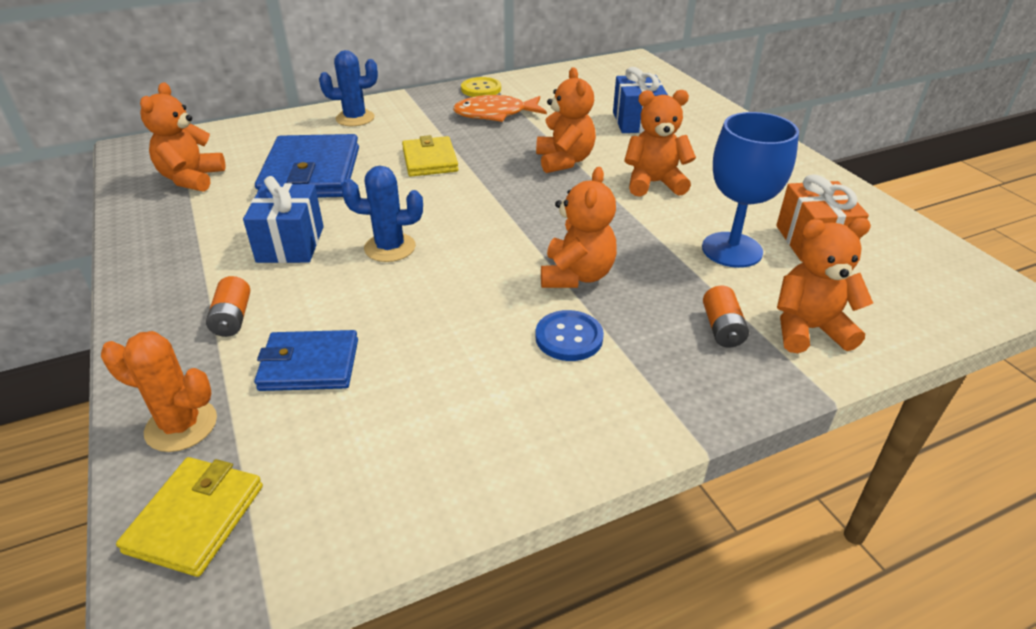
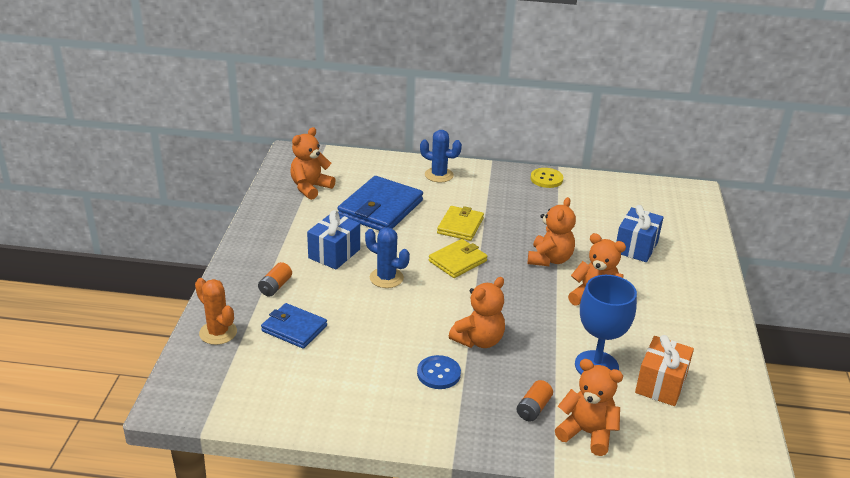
camera: 30 degrees right, 5 degrees down
yellow wallet [116,457,263,577] -> yellow wallet moved to [429,239,488,278]
orange fish [453,95,547,122] -> none

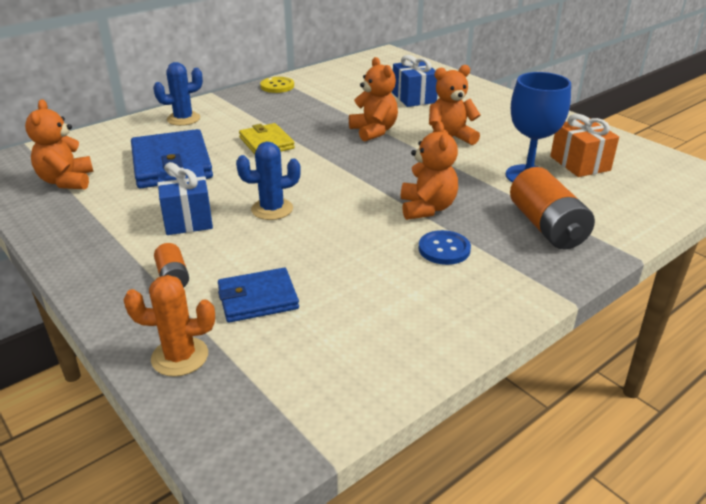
camera: 45 degrees left, 0 degrees up
yellow wallet [429,239,488,278] -> none
orange battery [517,380,553,421] -> orange battery [510,167,595,250], size x1.96
orange teddy bear [555,359,623,456] -> none

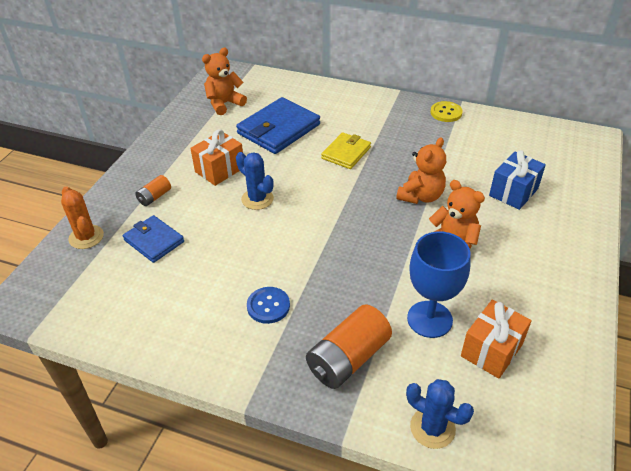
camera: 60 degrees right, 10 degrees up
blue cactus [153,62,203,126] -> blue cactus moved to [406,379,474,449]
blue gift [157,162,213,235] -> orange gift [190,129,243,186]
orange teddy bear [401,121,458,220] -> none

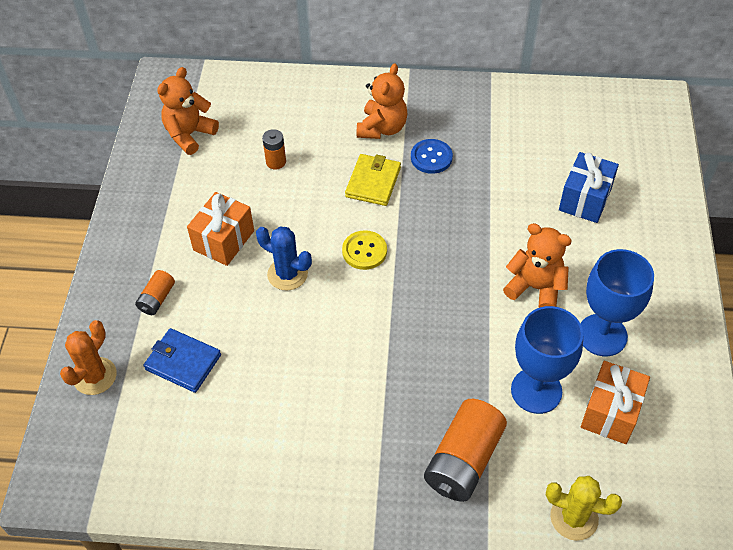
camera: 15 degrees left, 10 degrees up
orange cactus [61,186,104,249] -> orange cactus turned 75 degrees clockwise [60,320,117,395]
blue wallet [236,97,320,154] -> orange battery [262,129,286,169]
blue button [247,287,290,324] -> blue button moved to [411,139,453,174]
orange teddy bear [396,137,446,204] -> orange teddy bear moved to [357,63,408,139]
blue cactus [406,379,474,449] -> yellow cactus [546,476,622,541]
yellow button [430,101,463,122] -> yellow button moved to [342,230,387,270]
none -> blue goblet [580,249,654,356]

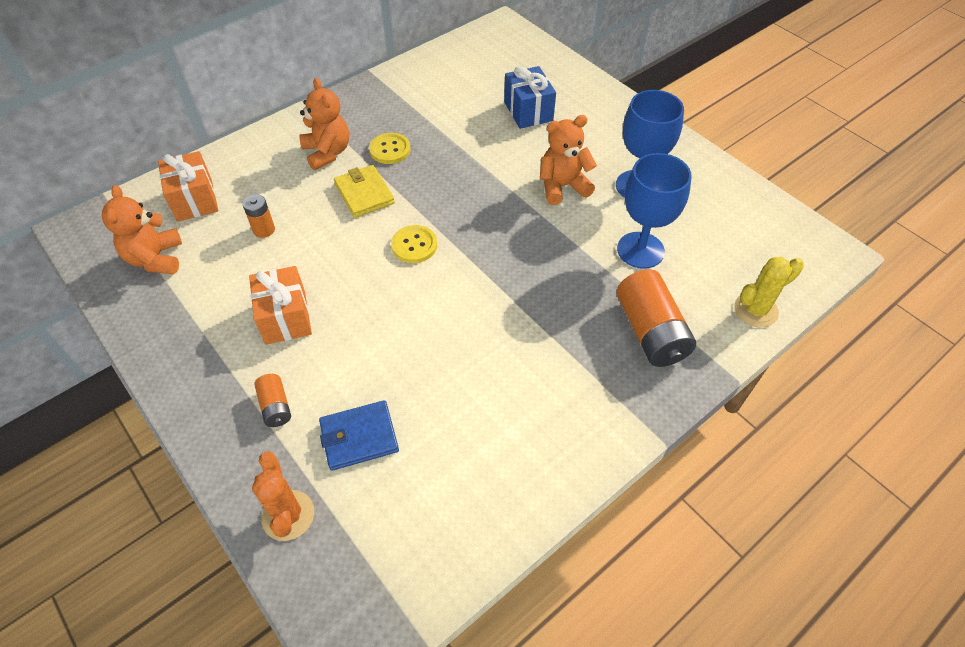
camera: 45 degrees left, 0 degrees up
blue cactus [256,227,312,291] -> none
blue button [411,139,453,174] -> yellow button [369,133,410,164]
orange gift [581,361,650,444] -> orange gift moved to [158,151,218,222]

